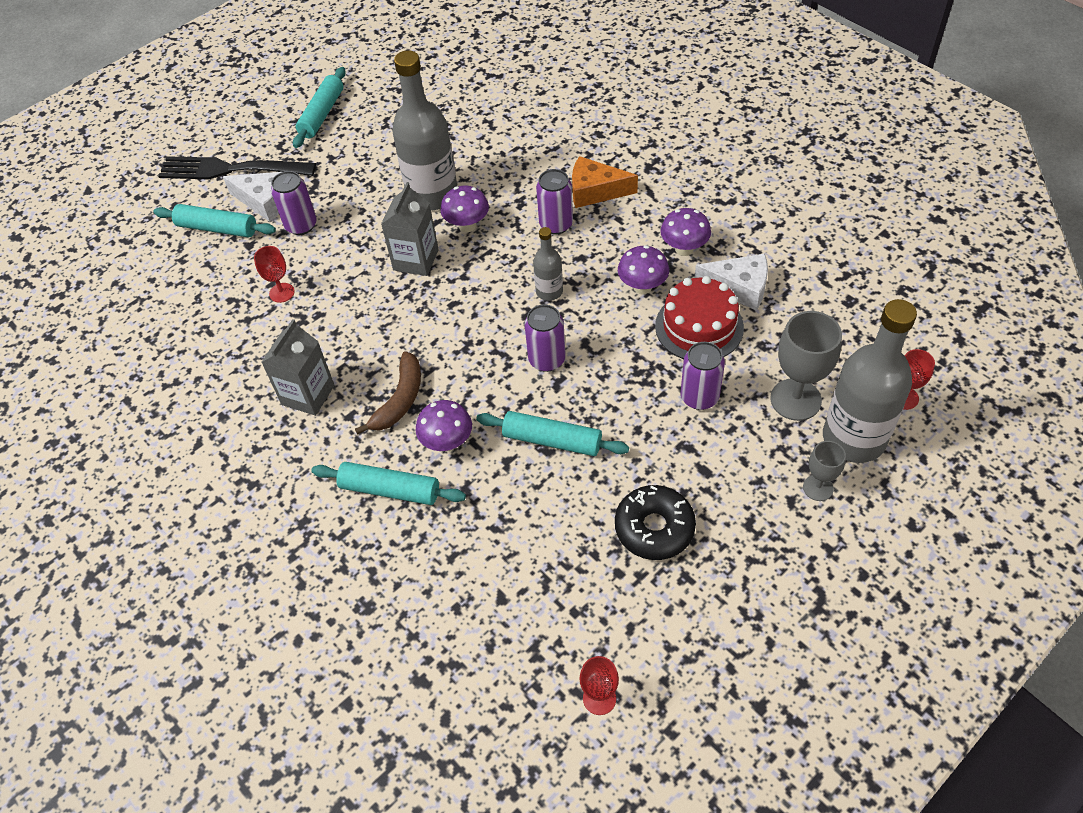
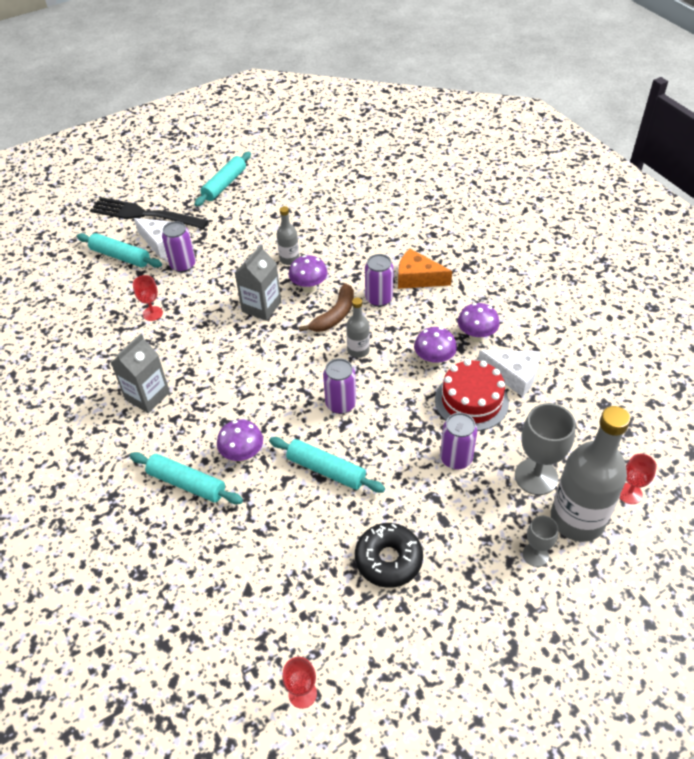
camera: 10 degrees right, 5 degrees down
brown banana [355,351,421,435] -> brown banana moved to [299,283,354,332]
grey bottle [392,50,457,210] -> grey bottle [276,206,300,265], size x0.49

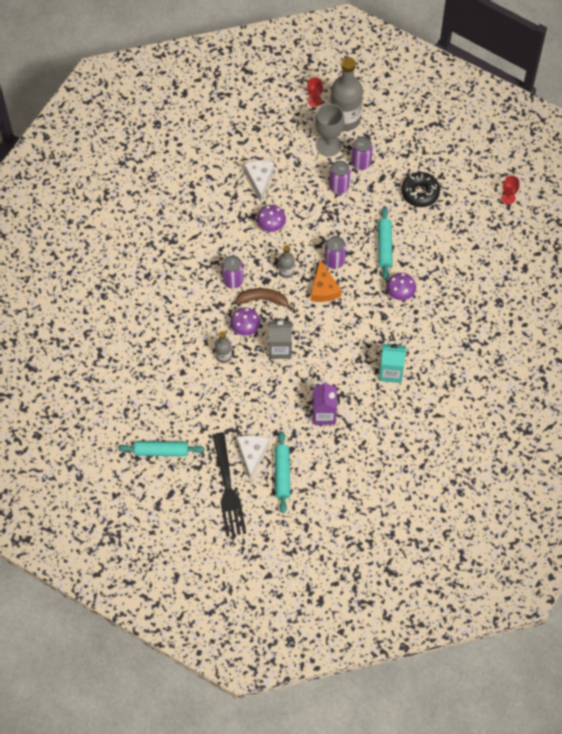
camera: 120 degrees left, 15 degrees up
grey carton [111,334,170,413] -> turquoise carton [379,344,406,383]
turquoise rolling pin [130,452,243,504] -> none
red goblet [133,275,163,321] -> purple carton [313,381,337,425]
purple can [162,221,196,272] -> purple can moved to [351,137,373,170]
orange cheese [398,249,452,289] -> orange cheese moved to [311,260,342,302]
red cake [435,359,509,431] -> none
purple mushroom [458,303,500,342] -> none
grey goblet [523,515,558,567] -> none

